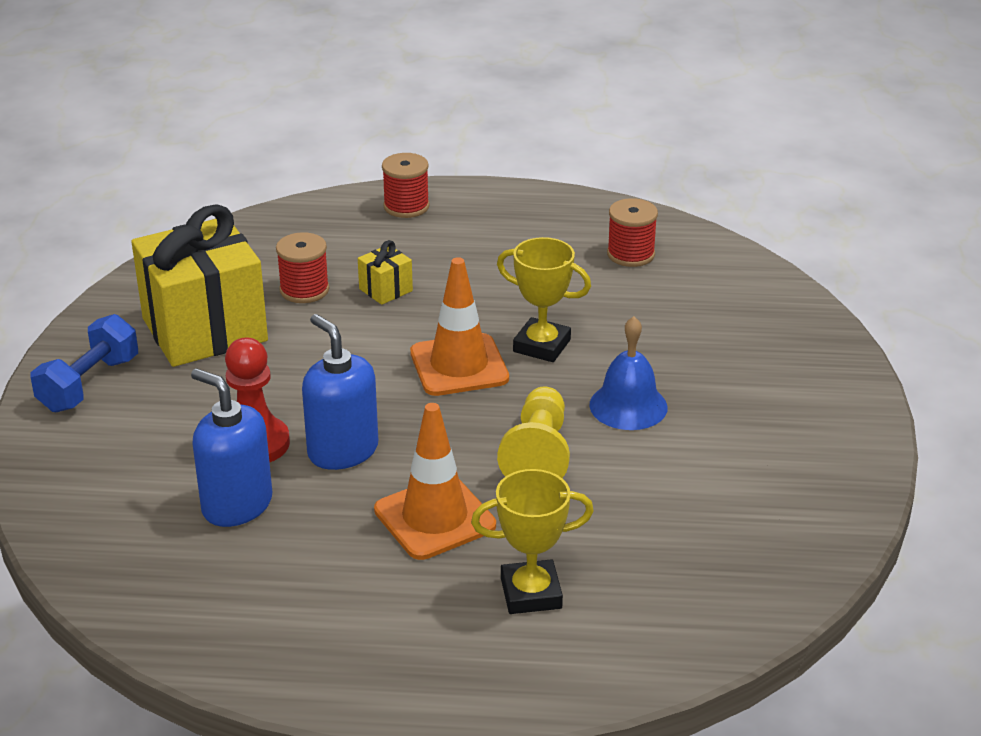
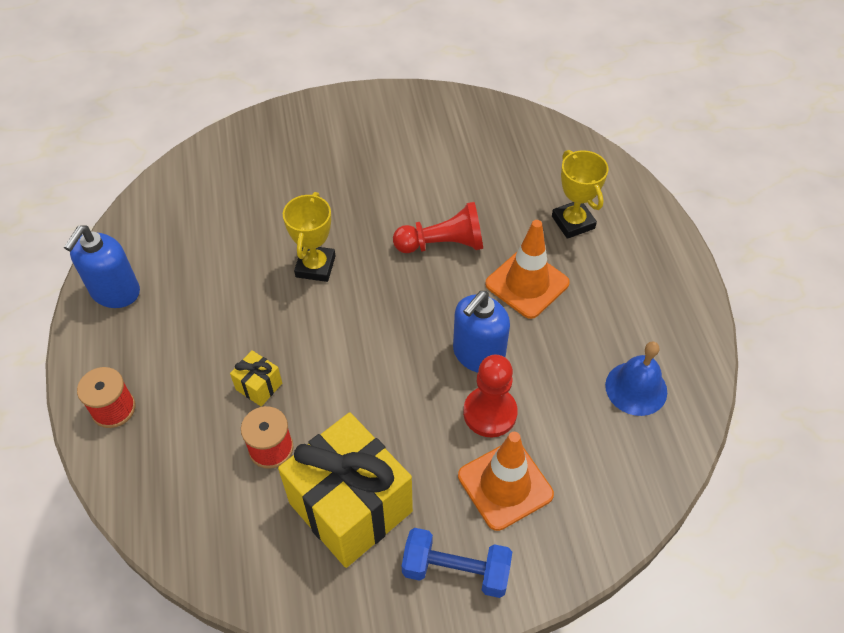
camera: 105 degrees left, 20 degrees up
blue soap dispenser [191,368,272,527] -> blue soap dispenser moved to [64,226,140,308]
orange traffic cone [410,257,509,396] -> orange traffic cone moved to [458,432,554,531]
yellow pawn [497,386,570,478] -> red pawn [393,202,483,253]
blue bell [589,316,668,430] -> blue bell moved to [605,341,667,416]
red spool [607,198,658,267] -> none

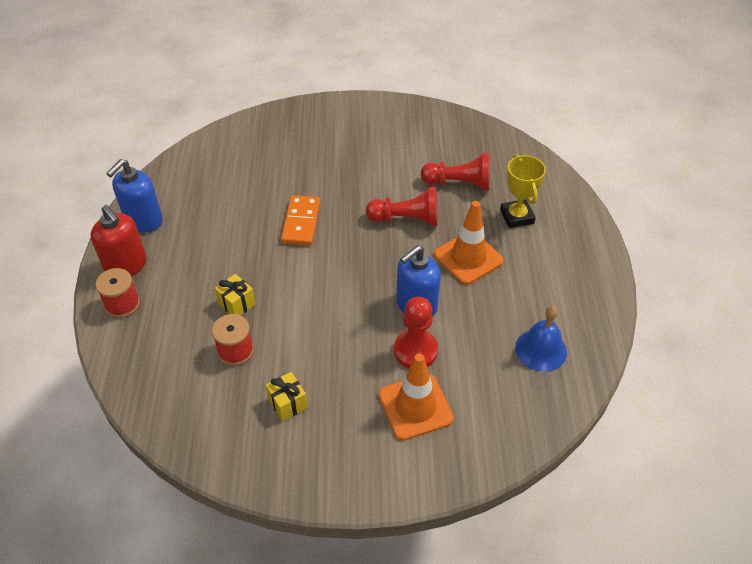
camera: 10 degrees right, 5 degrees down
yellow gift [278,412,413,568] -> yellow gift [266,372,308,422], size x0.41
yellow trophy [283,192,335,282] -> orange domino [281,195,320,245]
blue dumbbell [402,528,512,598] -> none
none -> red soap dispenser [90,205,147,276]
none -> red pawn [421,153,490,191]

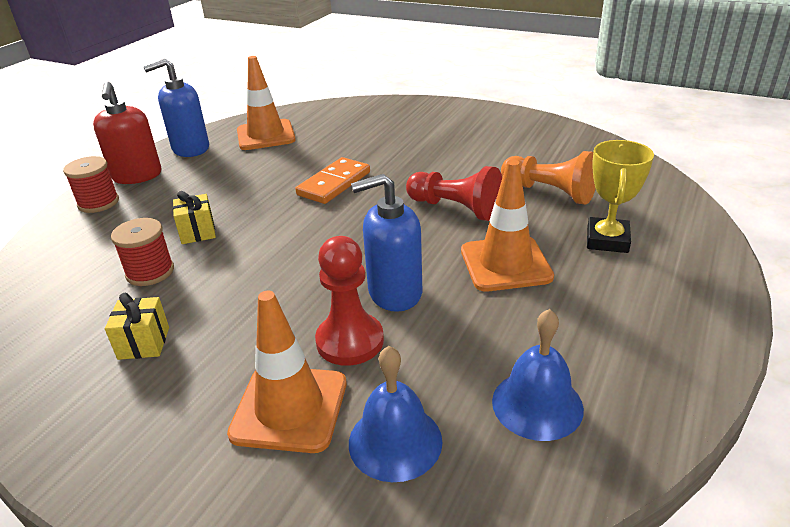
camera: 30 degrees right, 15 degrees down
red pawn [421,153,490,191] -> orange pawn [501,151,596,205]
none -> orange traffic cone [237,56,296,150]
none -> blue bell [349,346,442,482]

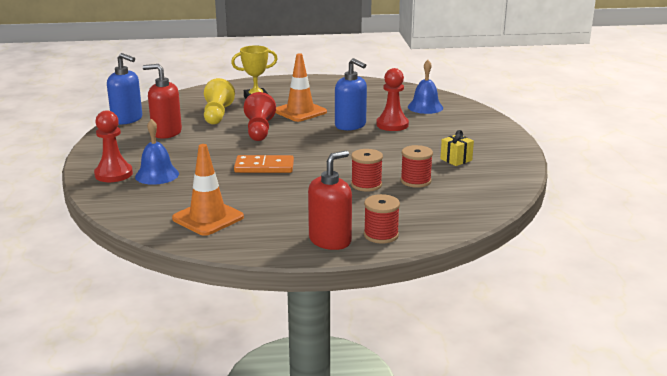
camera: 125 degrees left, 10 degrees down
blue soap dispenser [143,58,209,157] -> blue soap dispenser moved to [107,53,142,125]
yellow gift [173,191,216,244] -> red spool [351,149,383,192]
orange traffic cone [227,291,347,453] -> none
blue bell [492,309,584,441] -> blue bell moved to [135,119,179,185]
orange pawn [501,151,596,205] -> yellow pawn [204,78,235,125]
none -> red pawn [94,110,133,182]
none -> red soap dispenser [143,64,182,139]

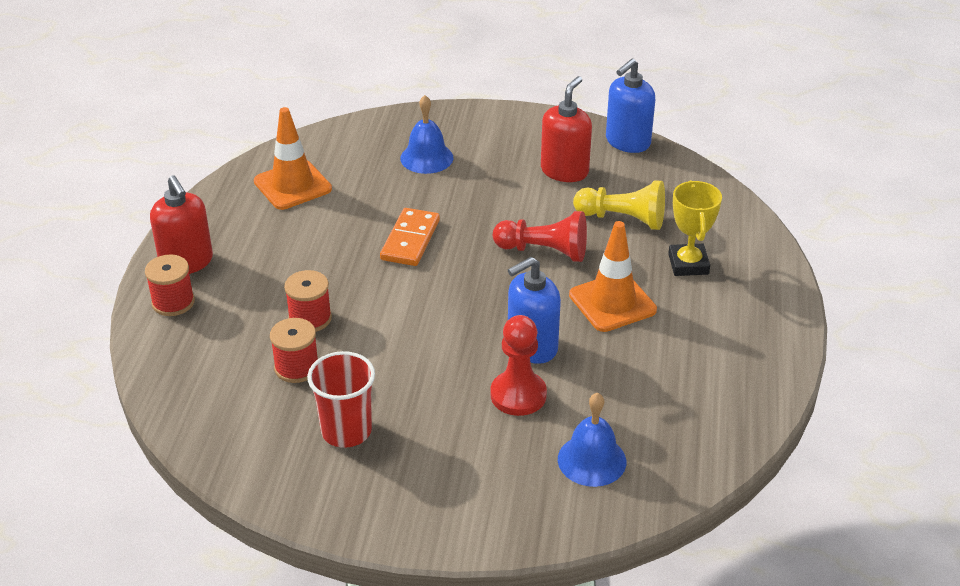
camera: 105 degrees right, 15 degrees up
red pawn [94,110,133,182] -> none
yellow gift [440,130,474,166] -> red cup [307,351,375,448]

